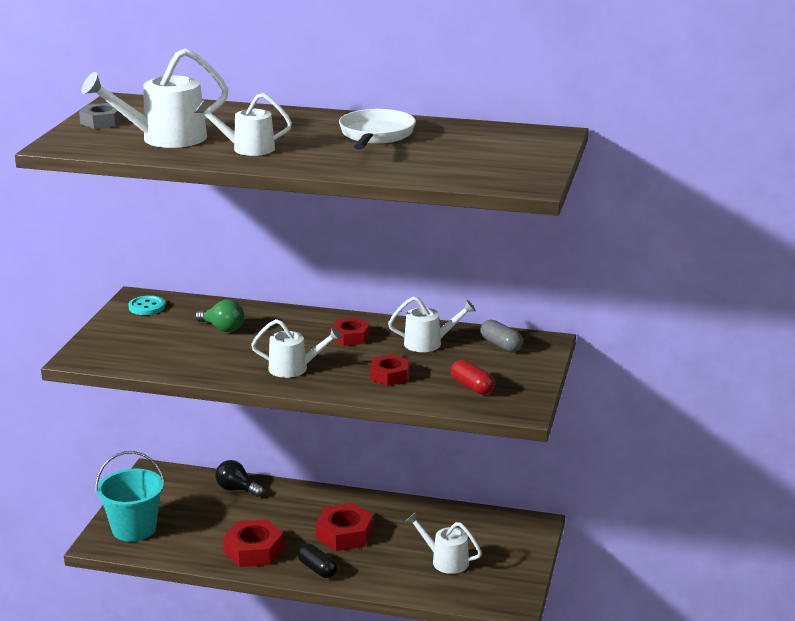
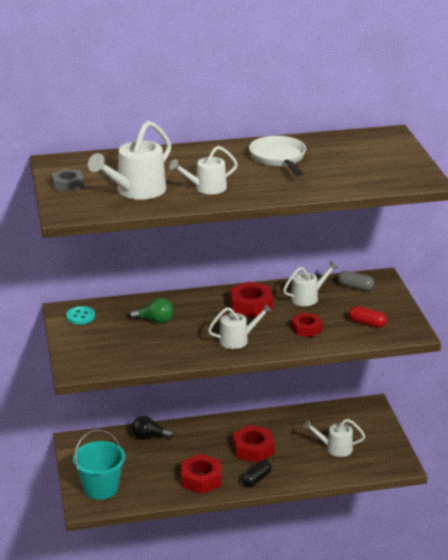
camera: 25 degrees left, 5 degrees up
black capsule [297,543,337,578] -> black capsule turned 75 degrees counterclockwise [242,460,271,487]
red nut [331,317,370,346] -> red nut [230,281,273,318], size x1.53

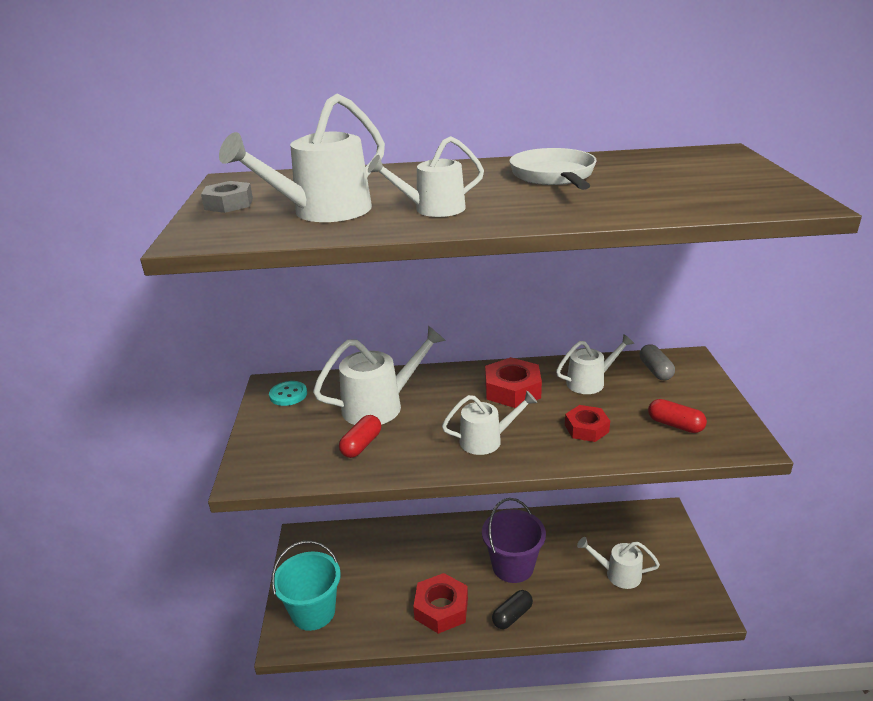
camera: 10 degrees right, 0 degrees up
green light bulb [129,298,174,323] -> white watering can [313,326,446,425]
black light bulb [132,416,174,440] -> none
red nut [233,425,275,463] -> purple bucket [482,498,546,583]
grey capsule [338,271,375,291] -> grey capsule turned 45 degrees clockwise [640,344,675,380]
none -> red capsule [339,415,381,458]

